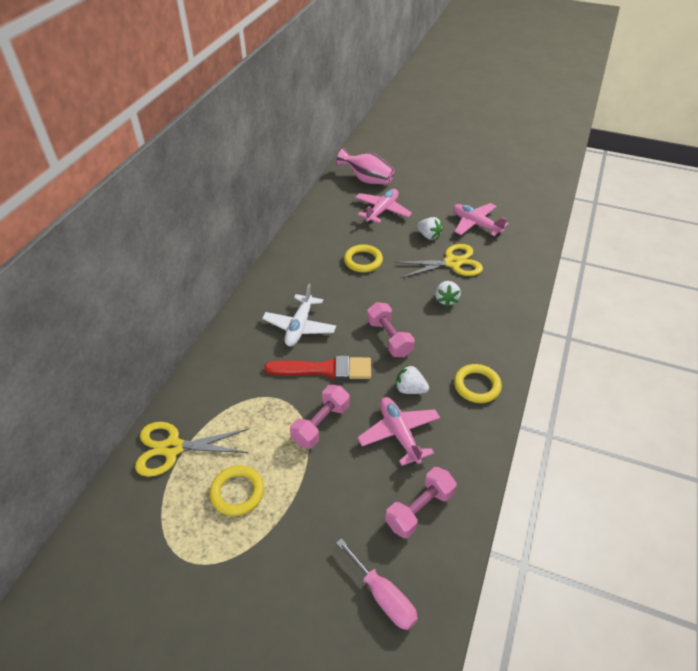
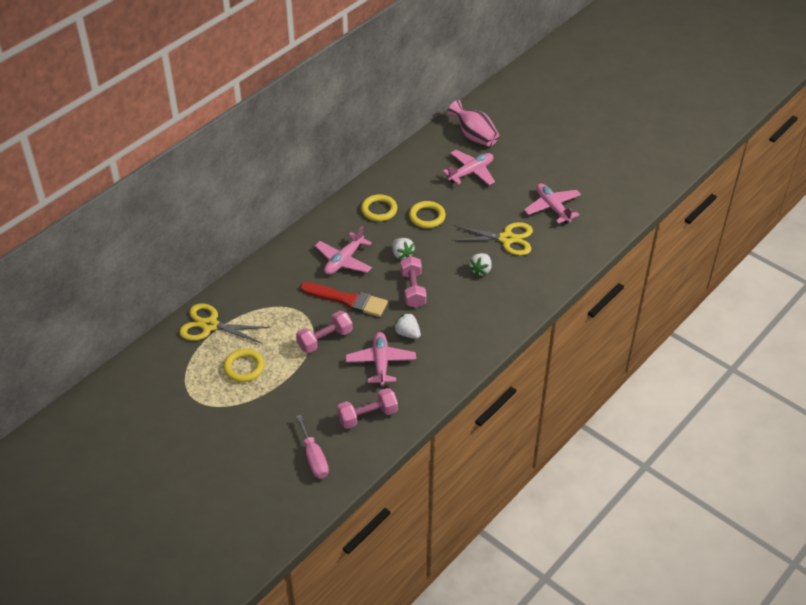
camera: 20 degrees right, 0 degrees up
white plane [262,284,336,346] -> pink plane [315,226,372,275]
white strawberry [417,217,443,240] -> white strawberry moved to [392,238,415,260]
yellow ring [454,364,502,403] -> yellow ring moved to [361,194,397,222]

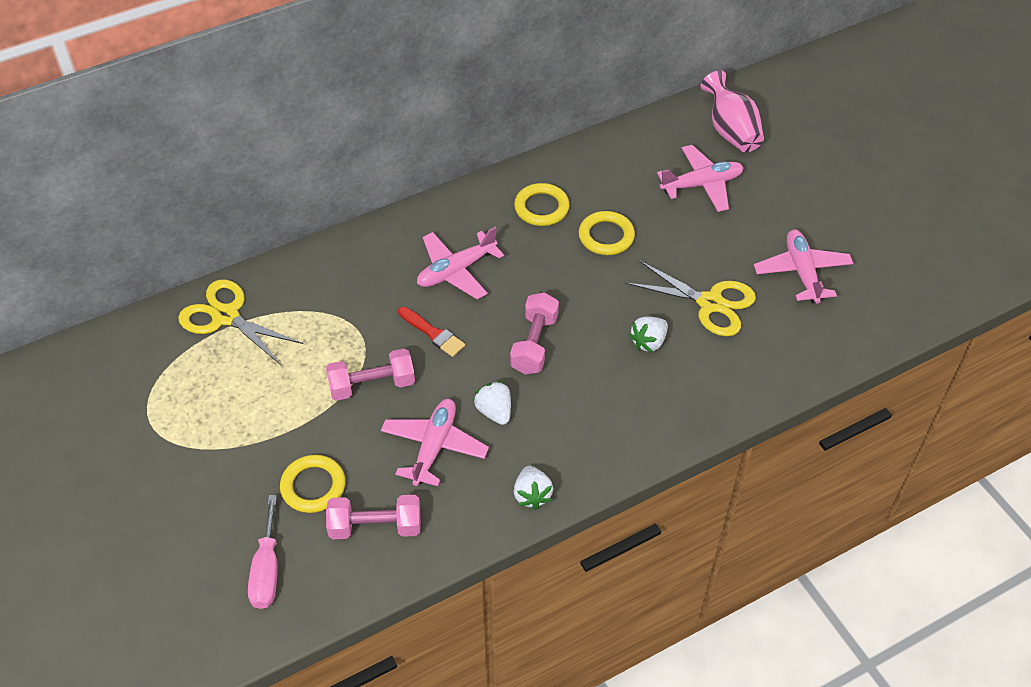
camera: 20 degrees right, 5 degrees up
yellow ring [223,349,265,382] -> yellow ring moved to [280,455,345,513]
red brush [300,282,388,317] -> red brush [398,307,465,357], size x0.59
white strawberry [392,238,415,260] -> white strawberry moved to [514,466,553,510]

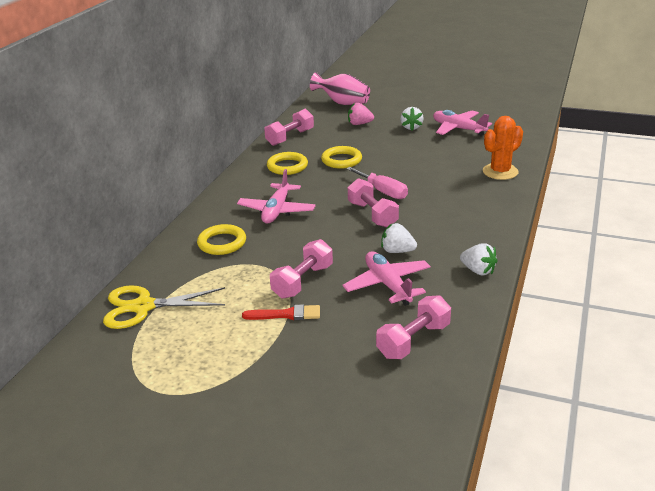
camera: 40 degrees left, 20 degrees down
pink screwdriver [248,495,278,609] -> pink screwdriver moved to [346,167,408,199]
yellow ring [280,455,345,513] -> yellow ring moved to [197,224,246,255]
red brush [398,307,465,357] -> red brush moved to [242,304,320,320]
yellow scissors [625,260,756,337] -> none
white strawberry [629,316,668,353] -> white strawberry moved to [400,107,424,130]
pink plane [657,145,744,212] -> pink strawberry [348,103,374,125]
none -> pink dumbbell [264,109,314,146]
none -> orange cactus [483,116,523,180]

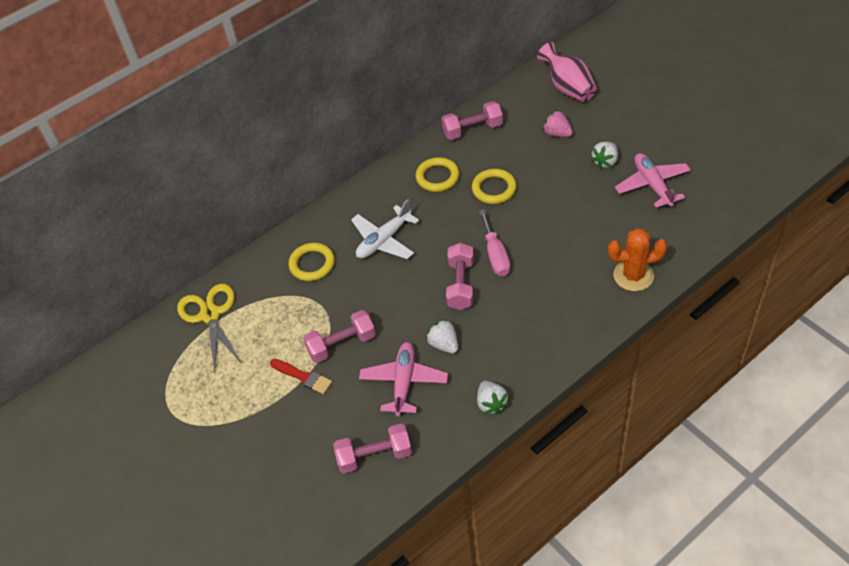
camera: 35 degrees right, 20 degrees up
yellow scissors [103,285,225,329] -> yellow scissors turned 45 degrees clockwise [177,284,242,373]
pink plane [237,169,316,223] -> white plane [351,199,419,259]

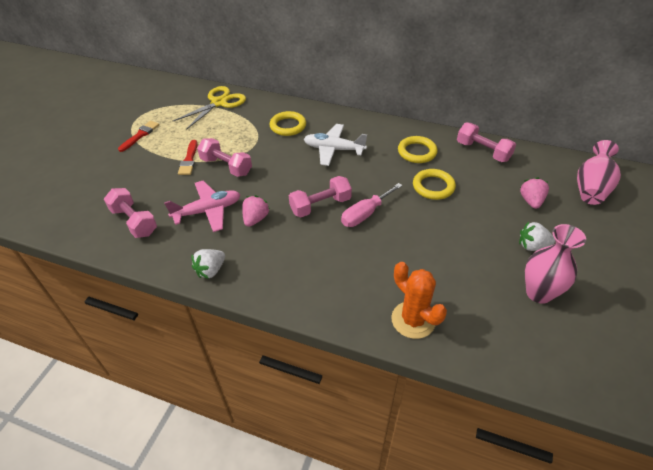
camera: 55 degrees right, 5 degrees down
white strawberry [426,319,458,354] -> pink strawberry [242,195,270,227]
pink plane [615,153,691,208] -> pink vase [525,224,586,304]
none -> red brush [118,121,159,152]

